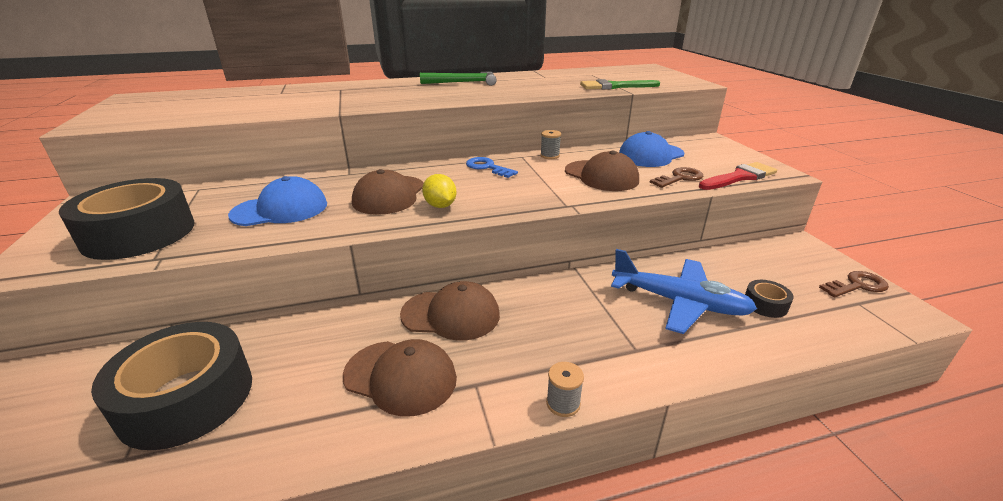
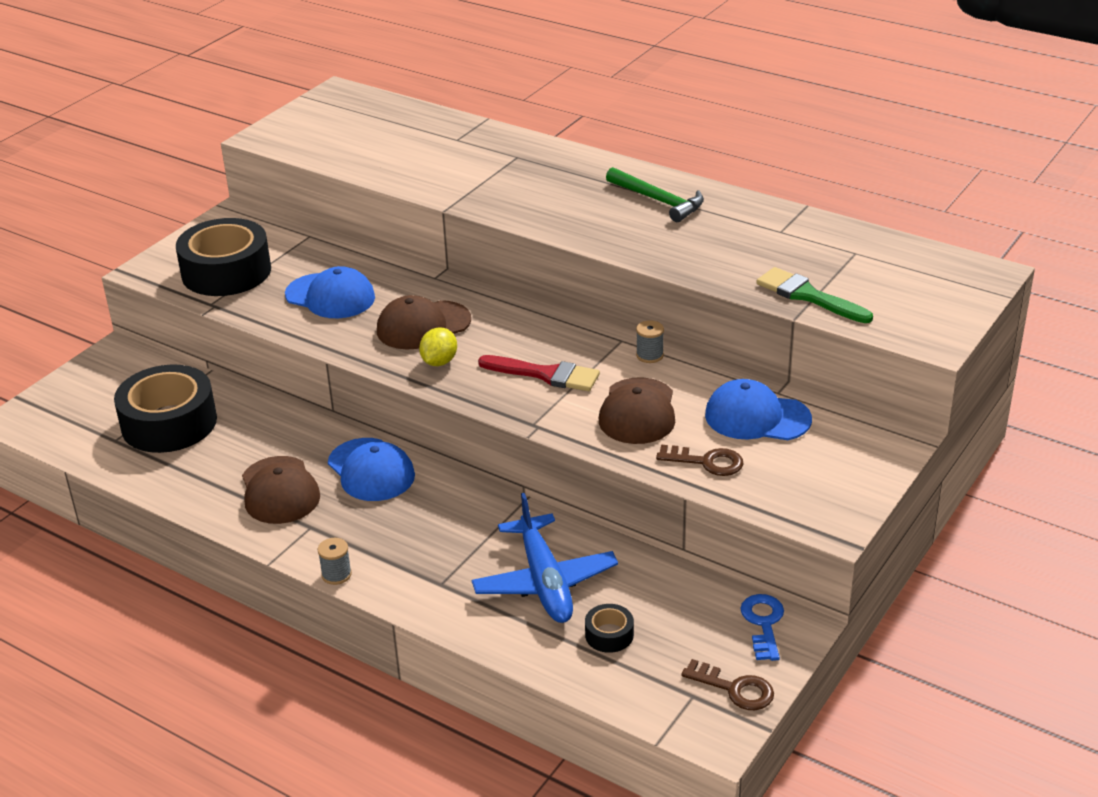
camera: 50 degrees right, 5 degrees up
brown cap [400,281,500,340] -> blue cap [328,438,415,501]
blue key [466,157,518,178] -> blue key moved to [740,594,784,661]
red brush [699,162,777,190] -> red brush moved to [478,355,600,391]

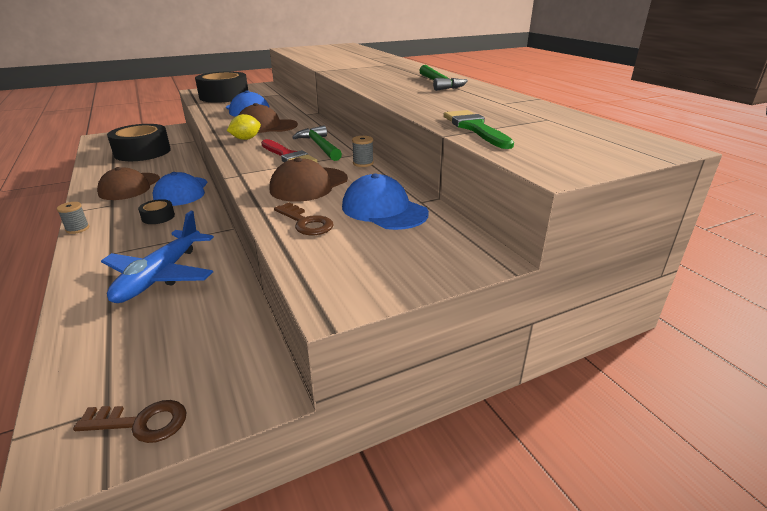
camera: 30 degrees right, 5 degrees down
black tape [585,604,634,653] -> black tape moved to [138,199,175,224]
brown key [681,659,774,710] -> brown key turned 60 degrees counterclockwise [73,400,187,443]
blue key [740,594,784,661] -> none
none -> green hammer [292,126,342,161]

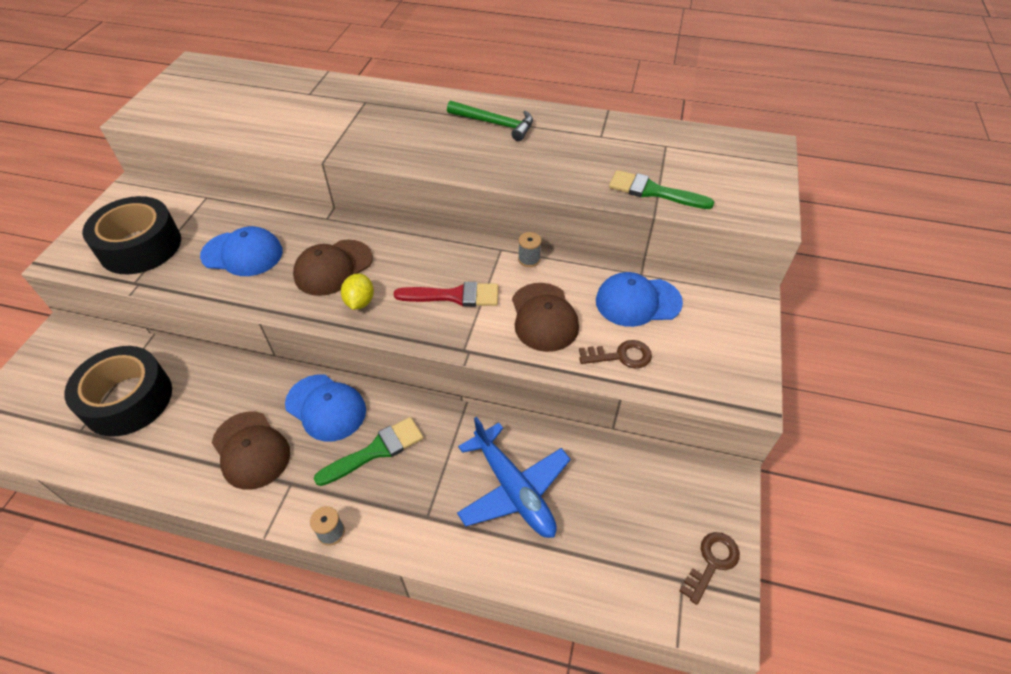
camera: 50 degrees left, 20 degrees up
black tape [138,199,175,224] -> green brush [314,417,423,486]
green hammer [292,126,342,161] -> none

